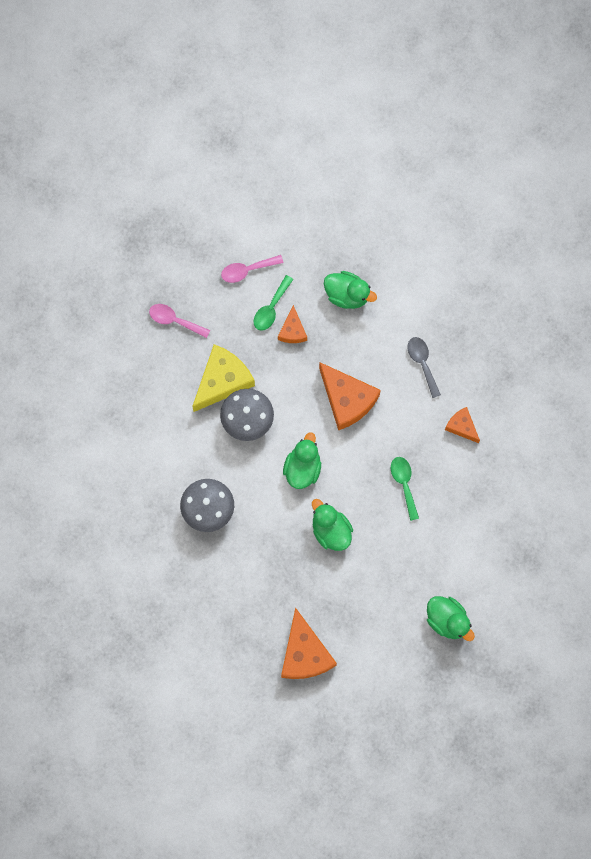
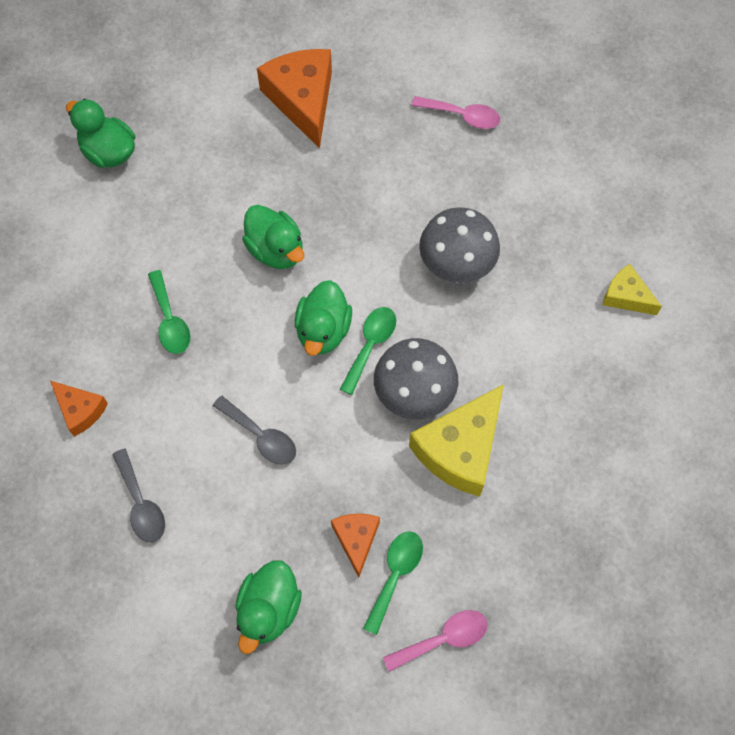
camera: 175 degrees right, 10 degrees down
pink spoon [149,304,210,338] -> pink spoon moved to [412,96,500,129]
orange cheese [319,362,381,431] -> grey spoon [213,396,296,465]
green duck [324,271,377,309] -> green duck turned 90 degrees counterclockwise [235,560,302,654]
none -> green spoon [340,307,396,395]
none -> yellow cheese [603,264,662,315]

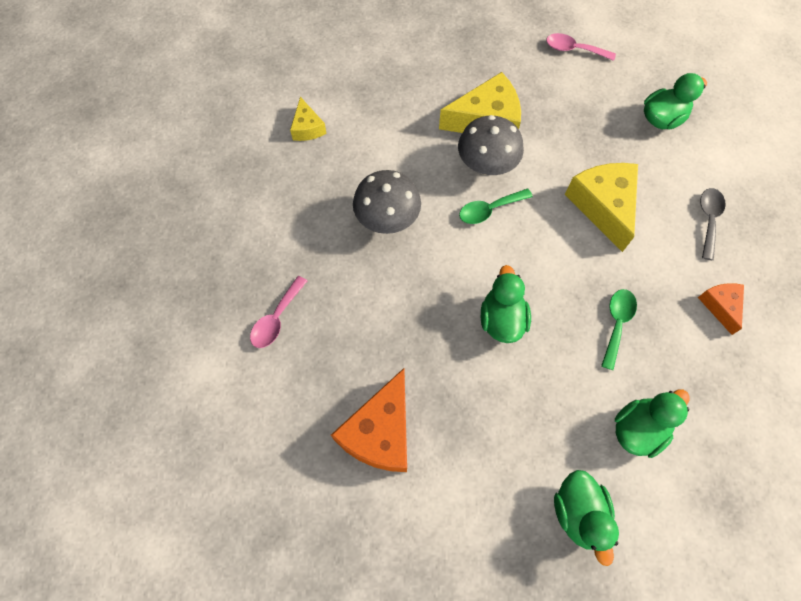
camera: 140 degrees left, 0 degrees up
grey spoon [213,396,296,465] -> yellow cheese [565,163,638,252]
green duck [295,280,352,356] -> green duck moved to [615,389,690,458]
orange cheese [331,514,380,577] -> none
green spoon [363,531,423,635] -> none
pink spoon [412,96,500,129] -> pink spoon turned 120 degrees counterclockwise [250,276,307,348]

